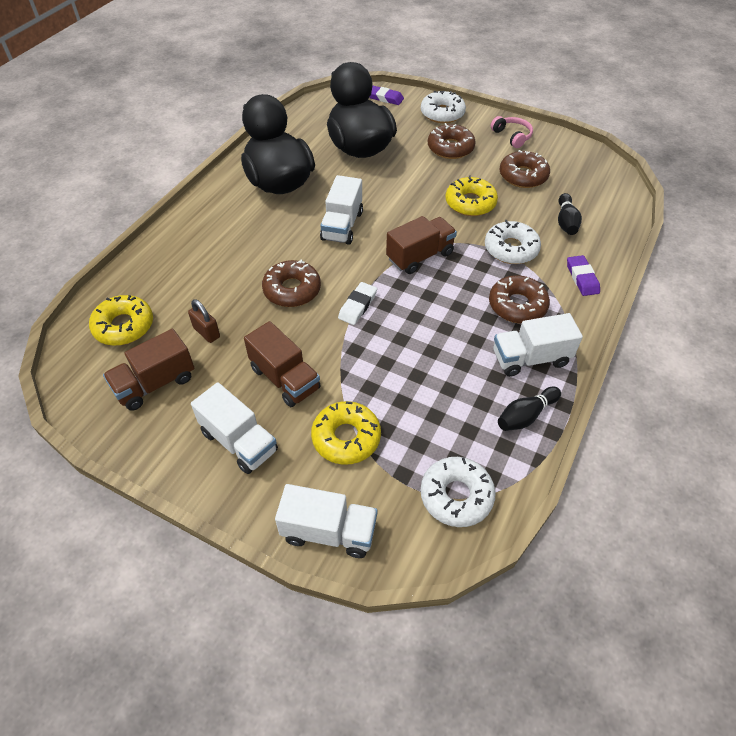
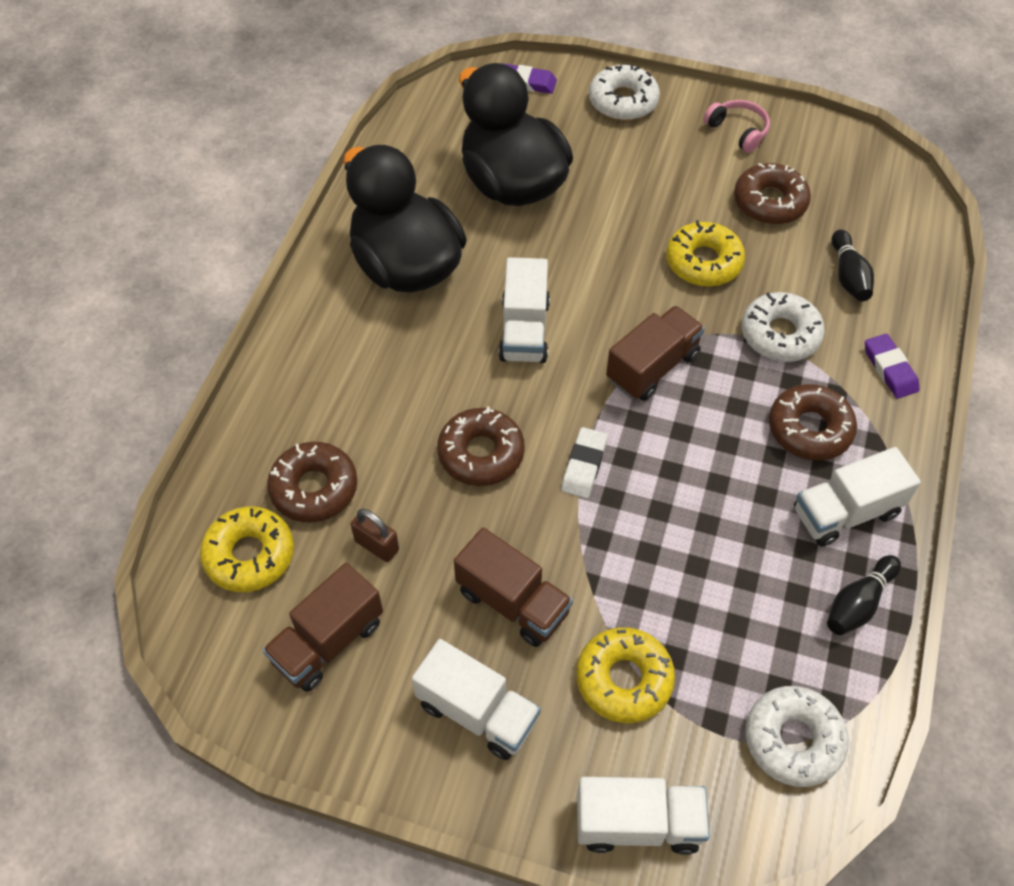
camera: 10 degrees left, 5 degrees up
brown donut [428,123,476,159] -> brown donut moved to [267,442,357,522]

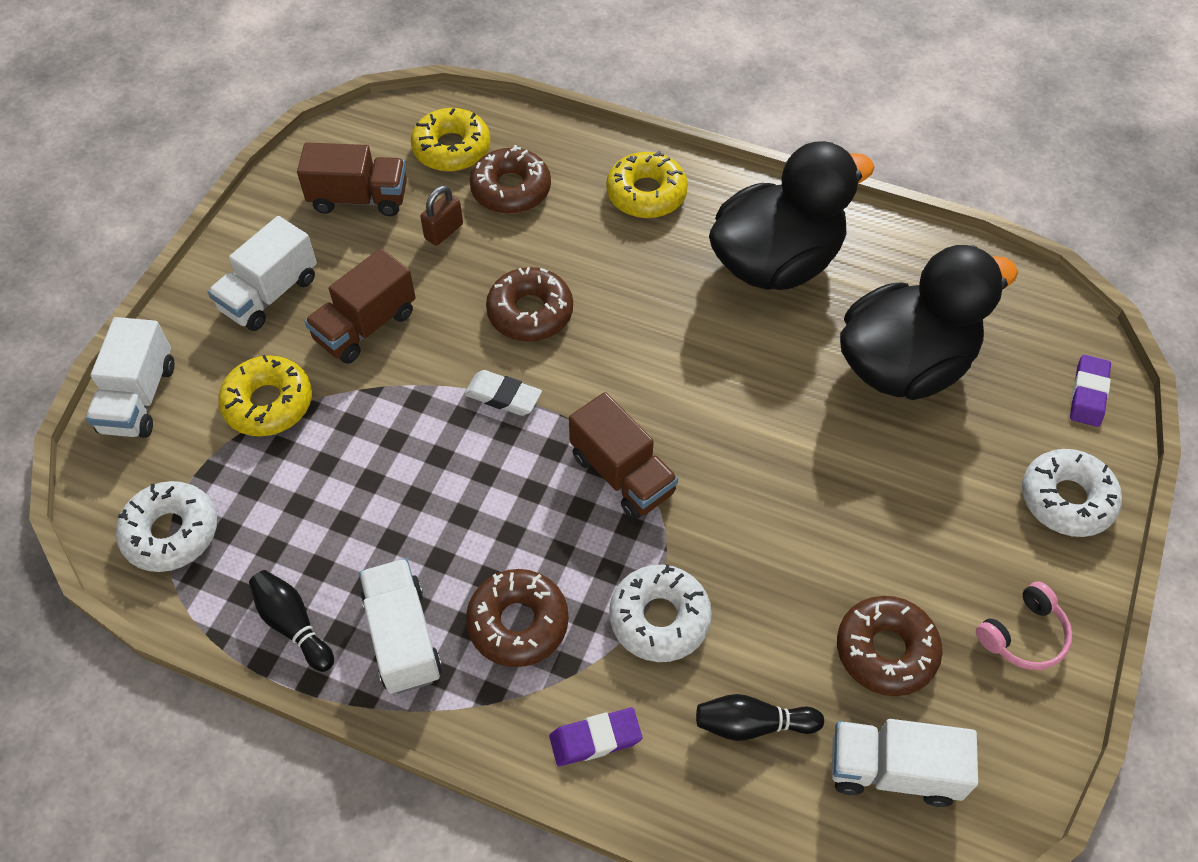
camera: 95 degrees right, 0 degrees up
brown truck [262,563,383,692] -> brown truck turned 135 degrees clockwise [297,142,407,216]
white truck [499,257,550,363] -> white truck moved to [831,719,978,807]
yellow donut [666,220,745,287] -> yellow donut moved to [606,151,688,218]

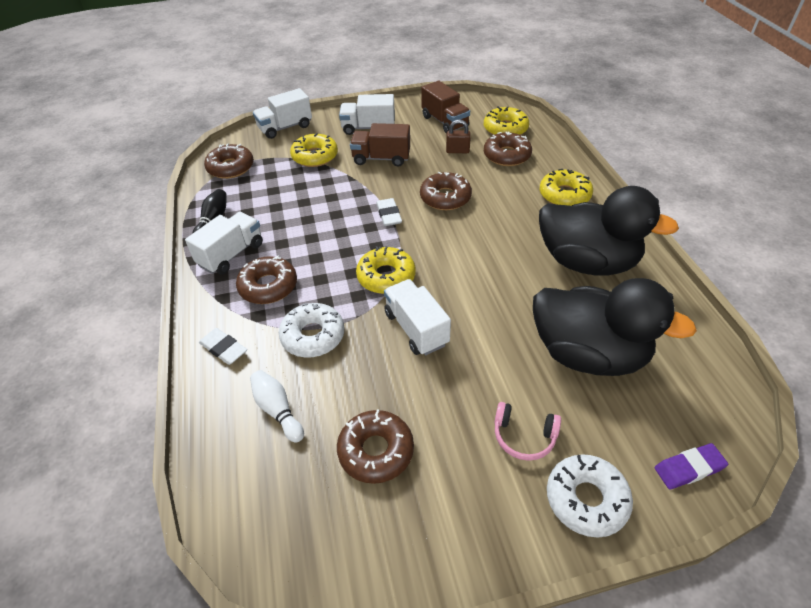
camera: 55 degrees right, 10 degrees down
white donut [116,481,217,572] -> brown donut [204,143,254,179]
purple eraser [549,708,642,766] -> white eraser [199,328,247,365]
brown truck [569,392,678,520] -> yellow donut [356,246,416,294]
black bowling pin [696,694,824,741] -> white bowling pin [250,370,304,443]
white truck [831,719,978,807] -> white truck moved to [384,279,451,355]
pink headphones [976,581,1072,670] -> pink headphones moved to [494,402,561,461]

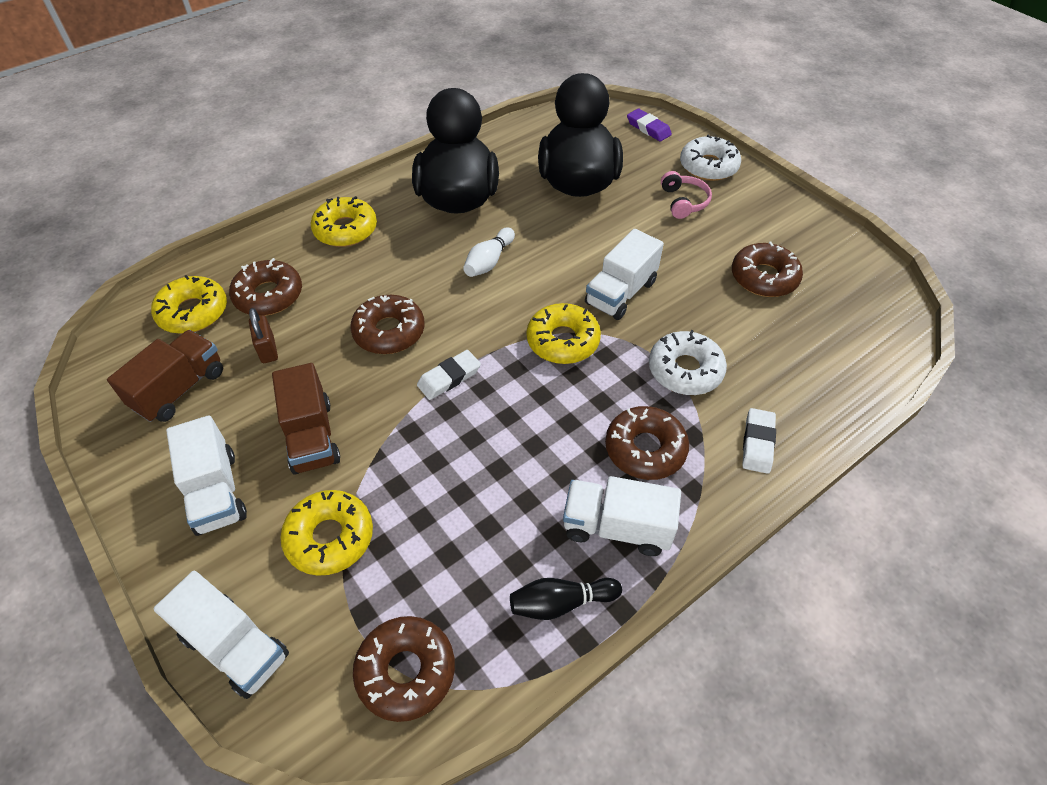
camera: 115 degrees left, 5 degrees up
white bowling pin [250,370,304,443] -> white bowling pin moved to [463,227,515,277]

